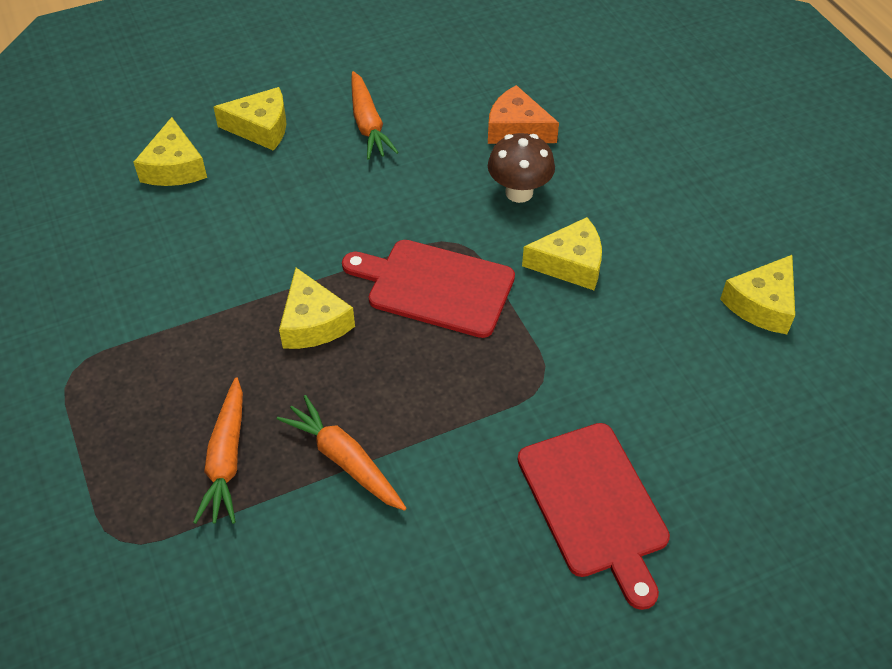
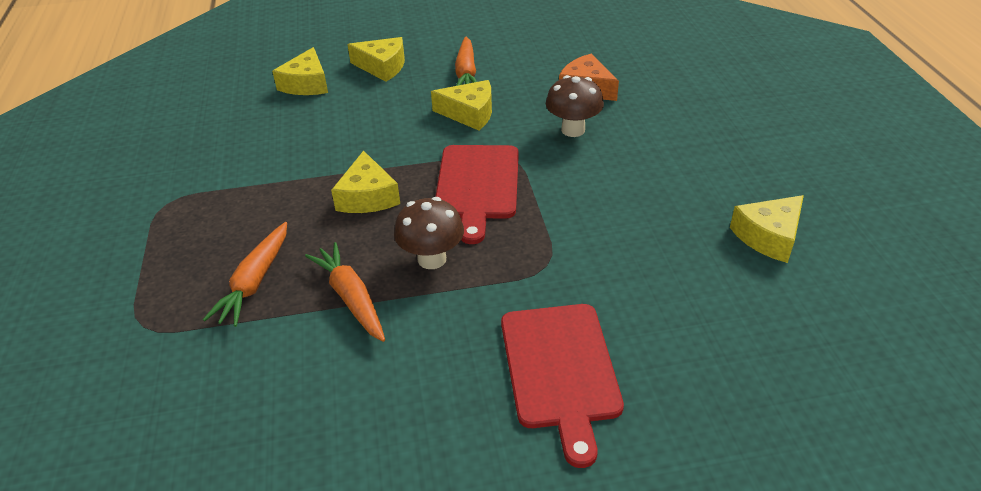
camera: 15 degrees right, 10 degrees down
red cutting board [342,240,515,338] -> red cutting board turned 120 degrees counterclockwise [436,145,519,244]
yellow cheese [522,217,602,290] -> yellow cheese moved to [431,80,492,130]
none -> brown mushroom [394,197,464,269]

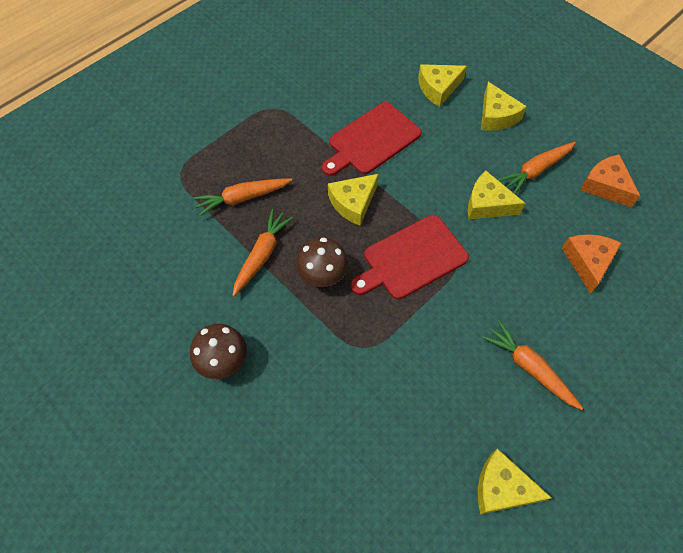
camera: 55 degrees right, 20 degrees up
yellow cheese [431,80,492,130] -> yellow cheese turned 135 degrees clockwise [468,171,525,219]
red cutting board [501,304,624,468] -> red cutting board moved to [322,102,422,176]
brown mushroom [546,75,604,137] -> brown mushroom moved to [190,324,247,379]
none -> orange carrot [482,320,583,410]
none -> orange cheese [580,154,640,207]

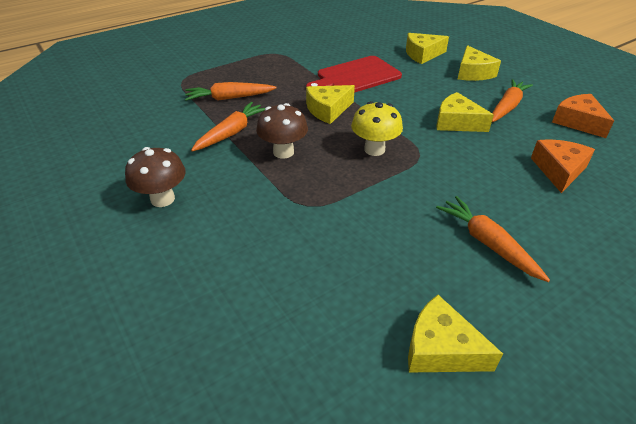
camera: 10 degrees right, 20 degrees down
red cutting board [351,215,469,299] -> yellow mushroom [351,101,403,156]
orange carrot [498,142,576,194] -> orange carrot turned 150 degrees clockwise [492,79,533,122]

